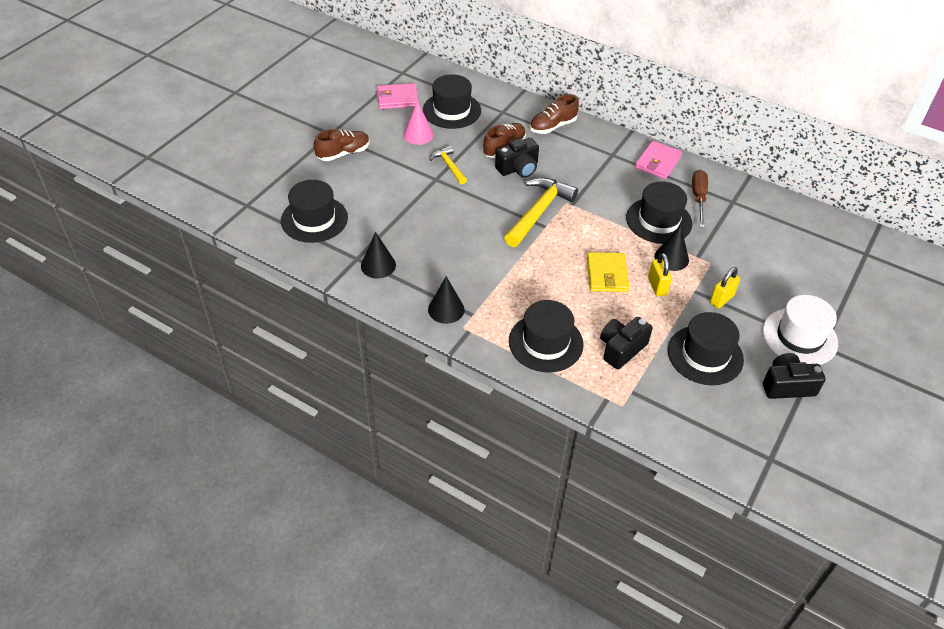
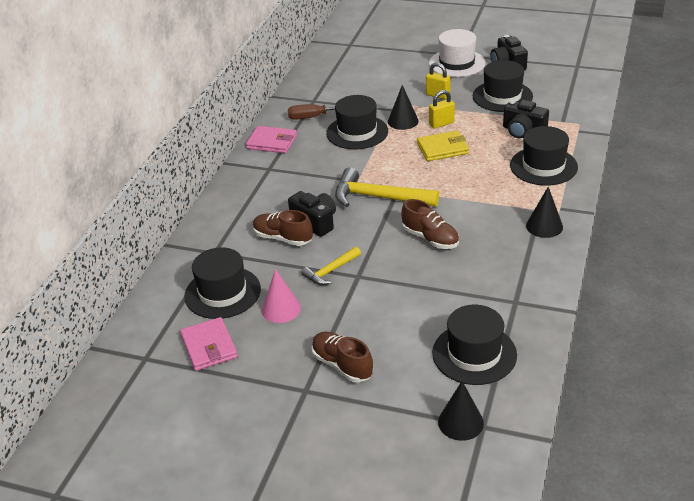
camera: 100 degrees left, 10 degrees down
black cone [361,232,396,279] -> black cone moved to [438,381,484,441]
brown shoe [530,94,579,134] -> brown shoe moved to [402,199,459,249]

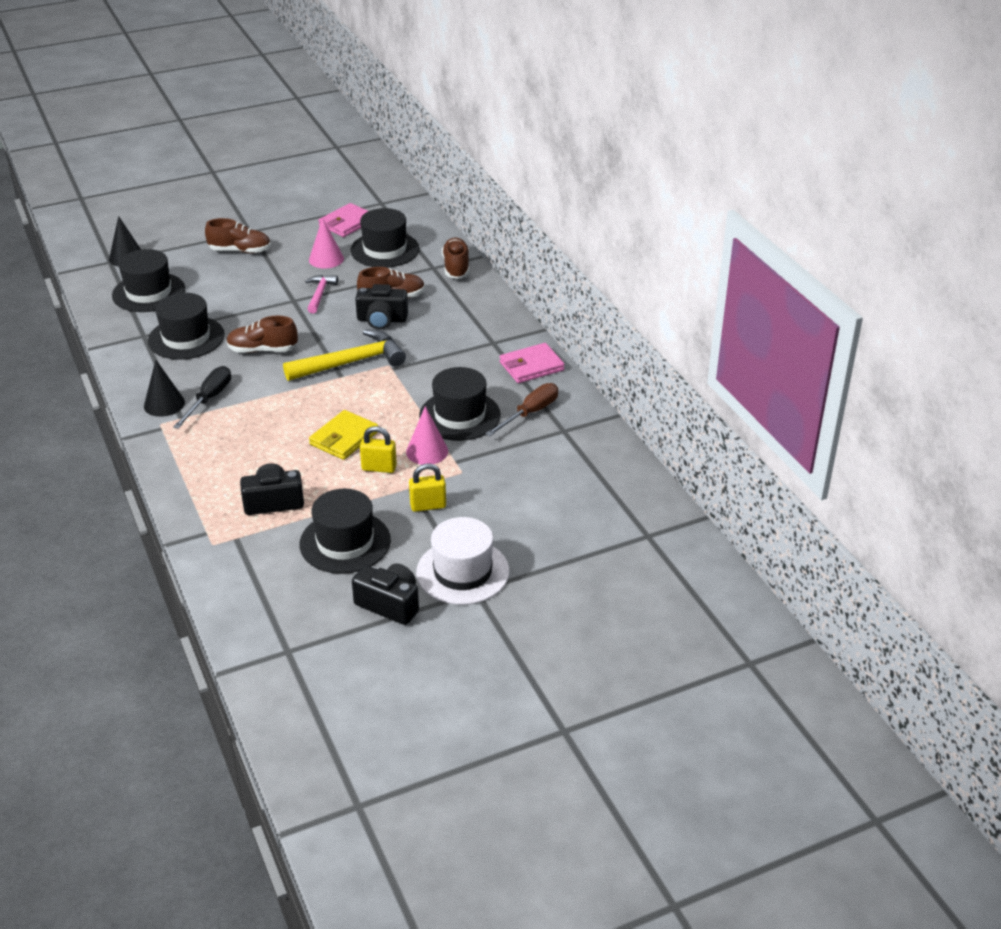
camera: 135 degrees right, 0 degrees up
pink wallet [180,317,238,371] -> pink wallet turned 75 degrees counterclockwise [318,203,368,237]
yellow hammer [302,247,361,285] -> pink hammer [305,275,338,313]
black cone [388,85,419,130] -> pink cone [406,406,448,465]
yellow padlock [429,90,455,129] -> yellow padlock turned 75 degrees clockwise [360,426,397,473]
black hat [510,126,578,186] -> black hat moved to [148,293,225,360]
none -> black screwdriver [173,366,231,429]
none -> brown shoe [442,238,469,279]

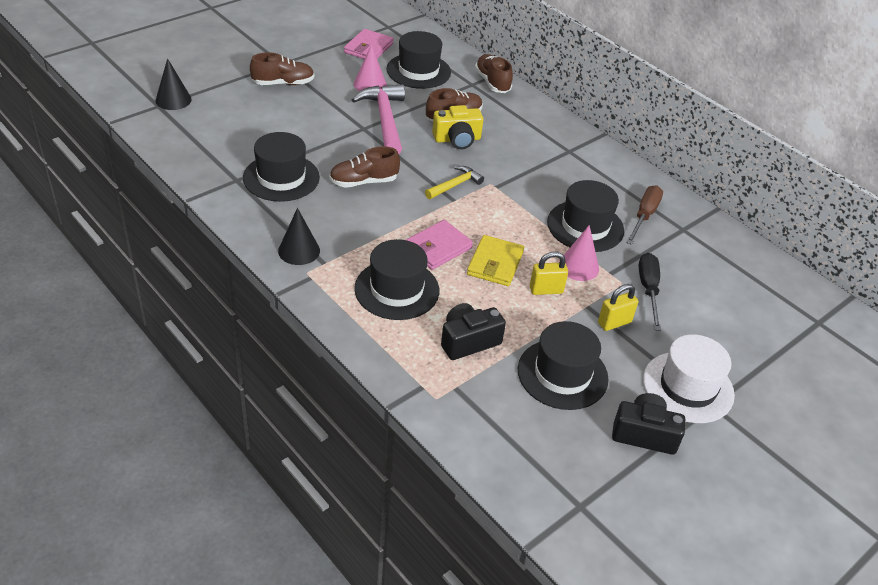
camera: 20 degrees left, 5 degrees up
black hat [112,249,185,312] -> black hat moved to [354,239,439,320]
black screwdriver [173,366,231,429] -> black screwdriver moved to [639,253,661,331]
yellow hammer [283,329,406,381] -> yellow hammer [425,166,484,199], size x0.55
pink hammer [305,275,338,313] -> pink hammer [352,84,405,154], size x1.80
black camera [355,284,408,330] -> yellow camera [432,105,483,149]
pink wallet [500,343,565,383] -> pink wallet moved to [406,220,473,270]

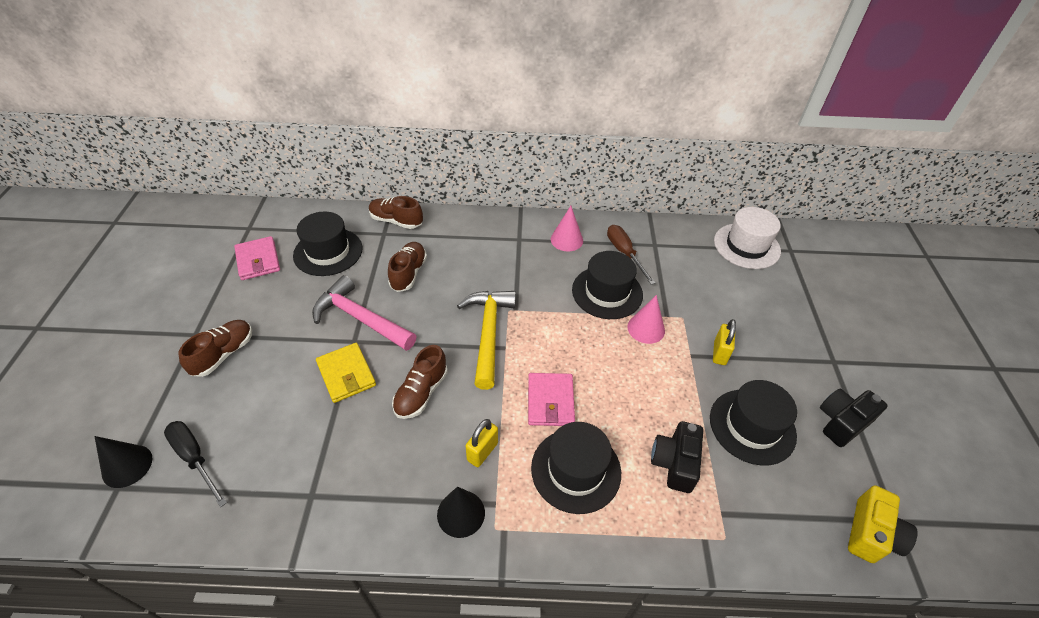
camera: 45 degrees left, 5 degrees up
black hat [243,132,320,202] -> none
pink cone [354,45,387,91] -> pink cone moved to [551,206,583,251]
yellow hammer [425,166,484,199] -> yellow hammer [457,291,516,390], size x1.80
yellow camera [432,105,483,149] -> yellow camera moved to [848,485,918,563]
yellow wallet [467,235,524,286] -> yellow wallet moved to [316,343,376,403]
yellow padlock [530,251,568,295] -> yellow padlock moved to [465,419,498,467]
black screwdriver [639,253,661,331] -> black screwdriver moved to [164,421,227,507]
white hat [643,334,735,423] -> white hat moved to [714,207,781,269]

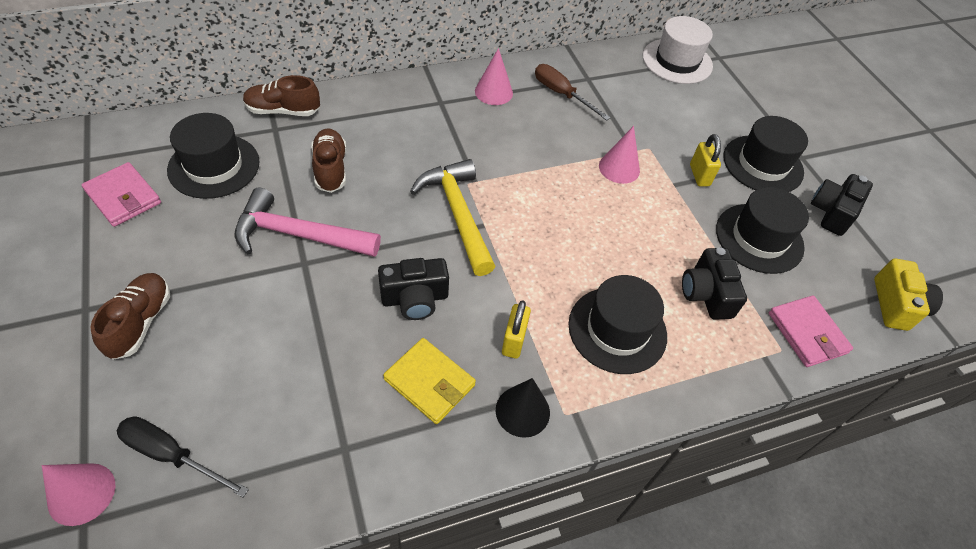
camera: 25 degrees left, 5 degrees up
black cone [94,436,152,488] -> pink cone [42,463,116,526]
yellow wallet [316,343,376,403] -> yellow wallet moved to [383,338,476,424]
brown shoe [392,345,448,419] -> black camera [378,258,449,320]
pink wallet [528,373,575,426] -> pink wallet moved to [769,295,853,367]
black hat [572,251,643,319] -> black hat moved to [723,116,808,192]

